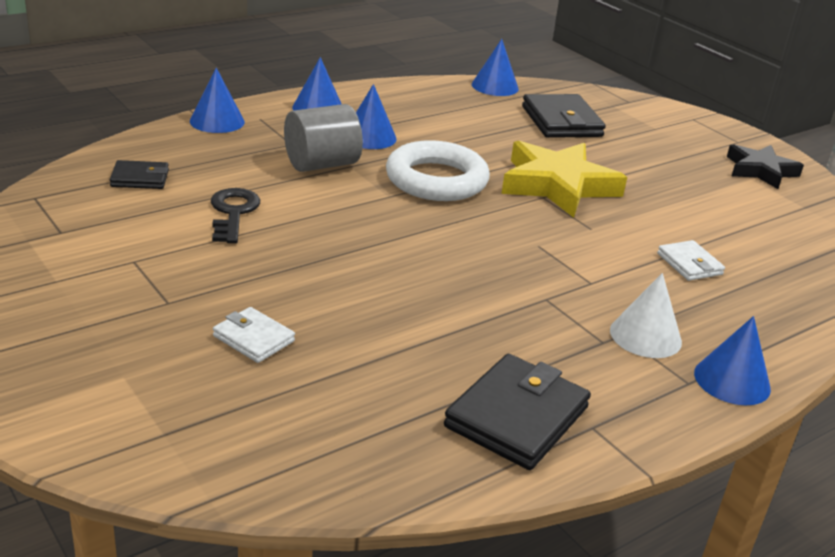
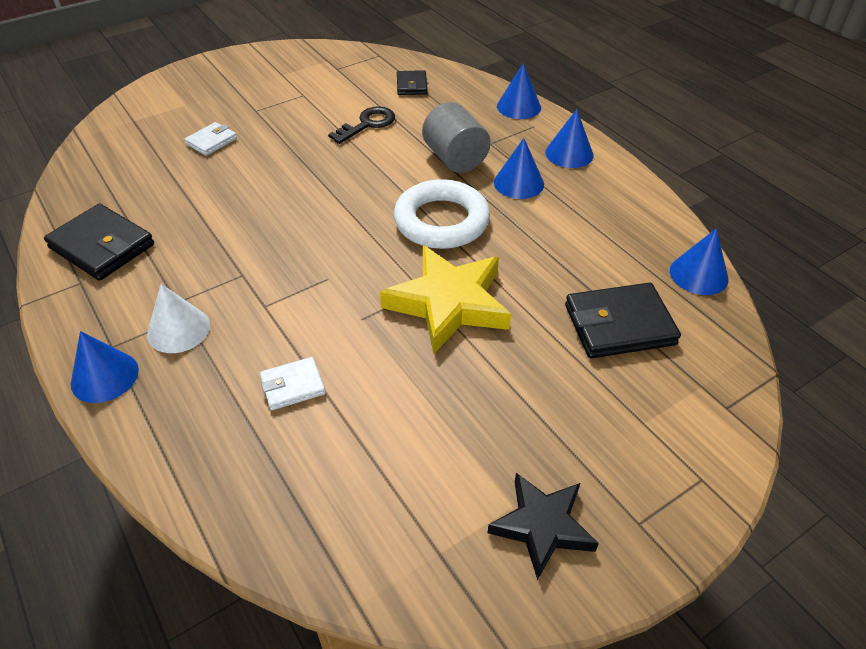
camera: 95 degrees right, 15 degrees up
black key [211,188,260,243] -> black key turned 45 degrees counterclockwise [328,106,395,144]

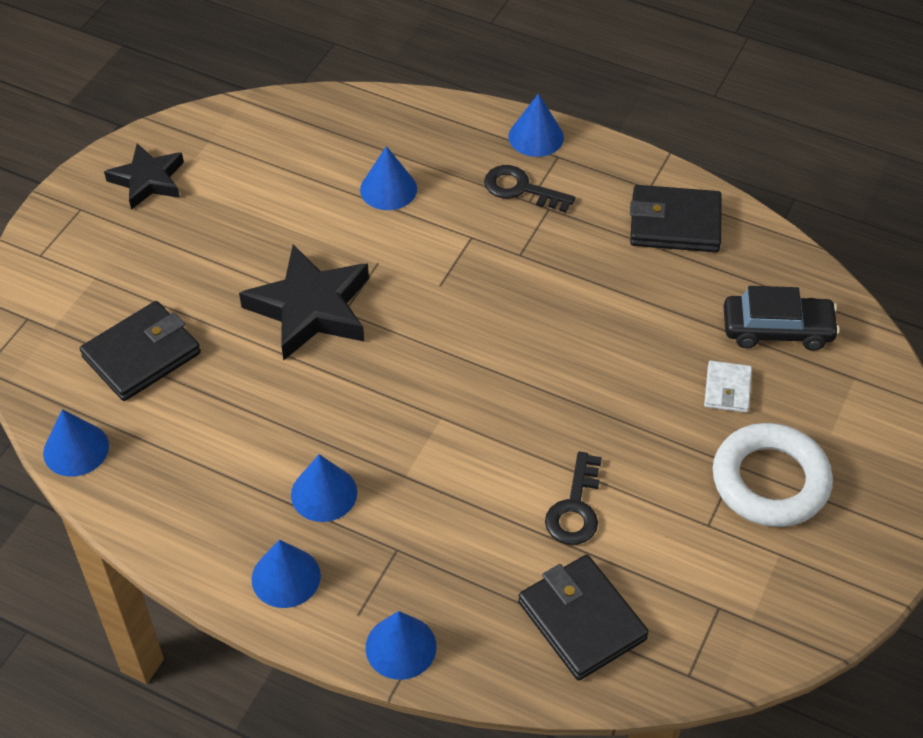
camera: 150 degrees right, 5 degrees up
white cone [147,284,210,353] -> black key [484,165,575,213]
white wallet [260,357,325,410] -> blue cone [360,146,417,210]
yellow star [380,245,511,354] -> black star [239,244,369,360]
white ring [394,179,490,249] -> white ring moved to [713,423,833,527]
black wallet [397,70,427,95] -> black wallet [518,555,649,681], size x1.78
grey cylinder [422,102,490,173] -> none
none -> black car [724,286,840,351]

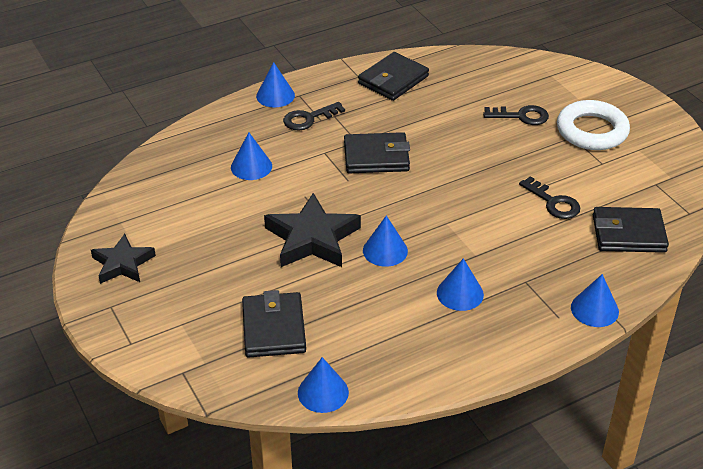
camera: 55 degrees left, 10 degrees down
blue cone [252,540,321,608] -> blue cone moved to [363,216,408,267]
white wallet [704,361,752,413] -> black key [483,105,549,125]
black car [724,286,840,351] -> none
none -> black wallet [344,132,410,173]

